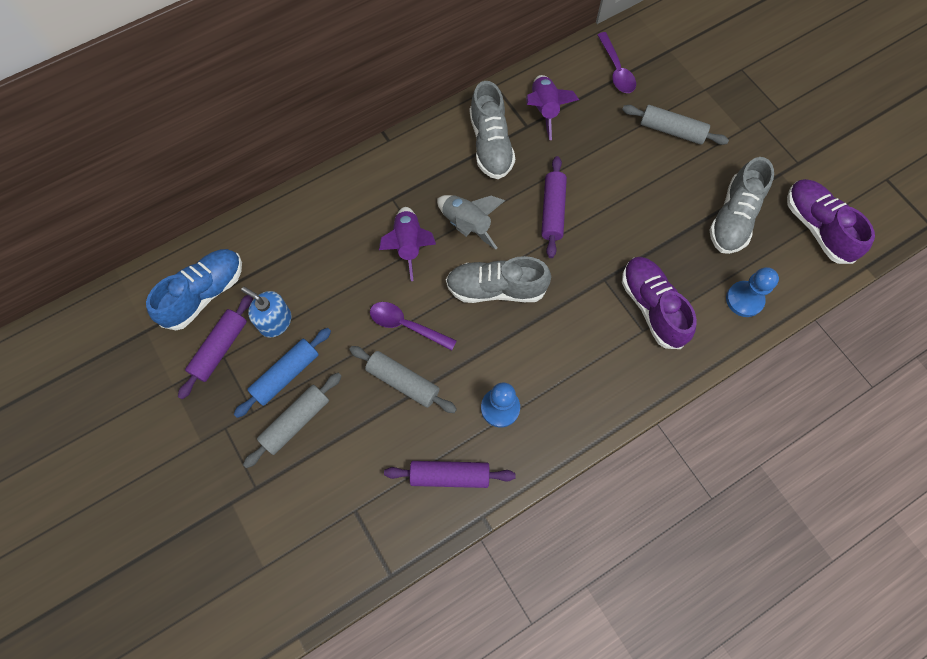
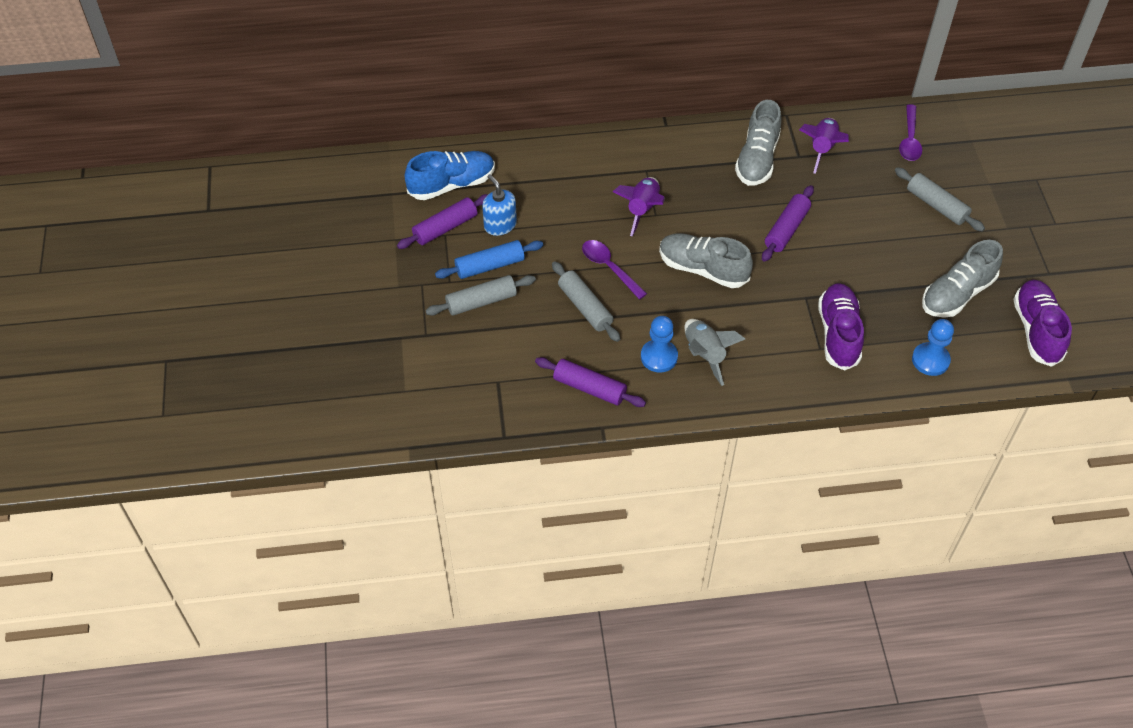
camera: 25 degrees right, 15 degrees down
grey rocket [437,195,505,250] -> grey rocket moved to [685,319,745,386]

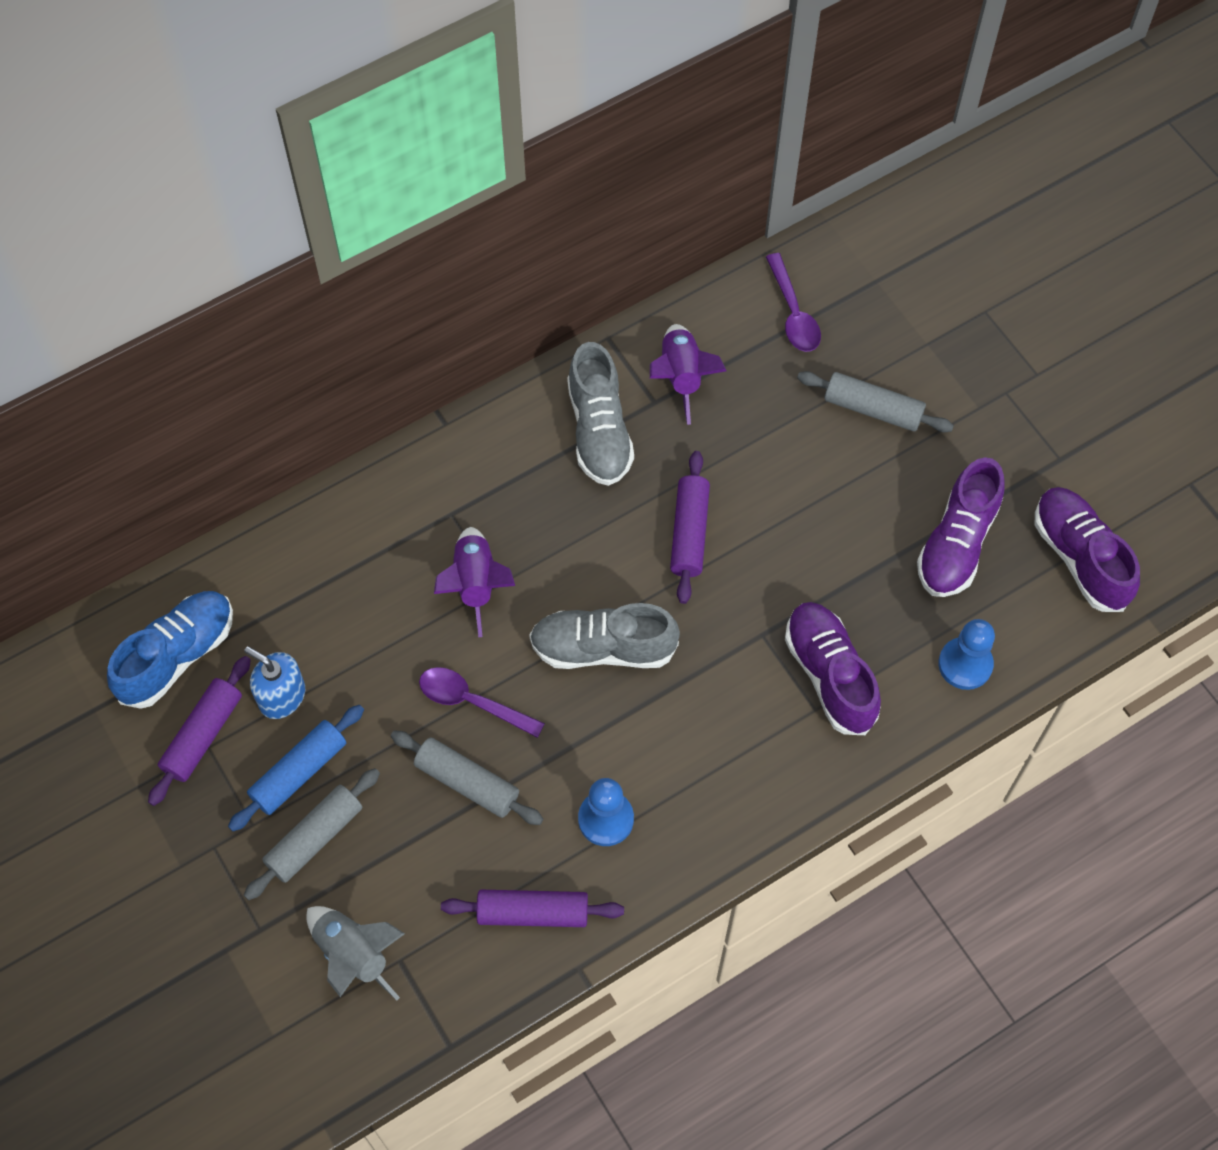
camera: 25 degrees left, 10 degrees up
grey rocket [685,319,745,386] -> grey rocket moved to [306,906,405,1001]
grey shoe [922,240,1003,318] -> purple shoe [917,457,1004,597]

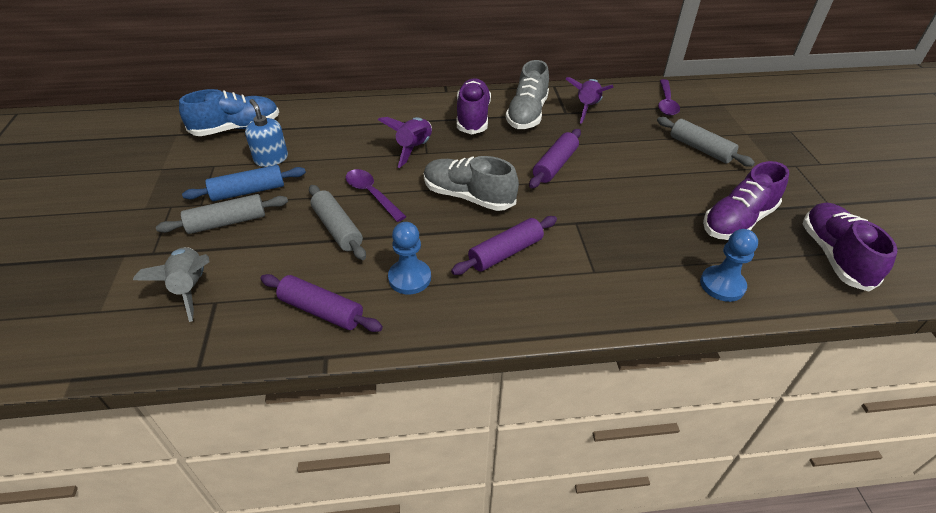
camera: 25 degrees right, 20 degrees down
purple rolling pin [148,656,251,806] -> purple rolling pin moved to [451,216,557,275]
purple shoe [785,602,881,735] -> purple shoe moved to [457,78,491,135]

